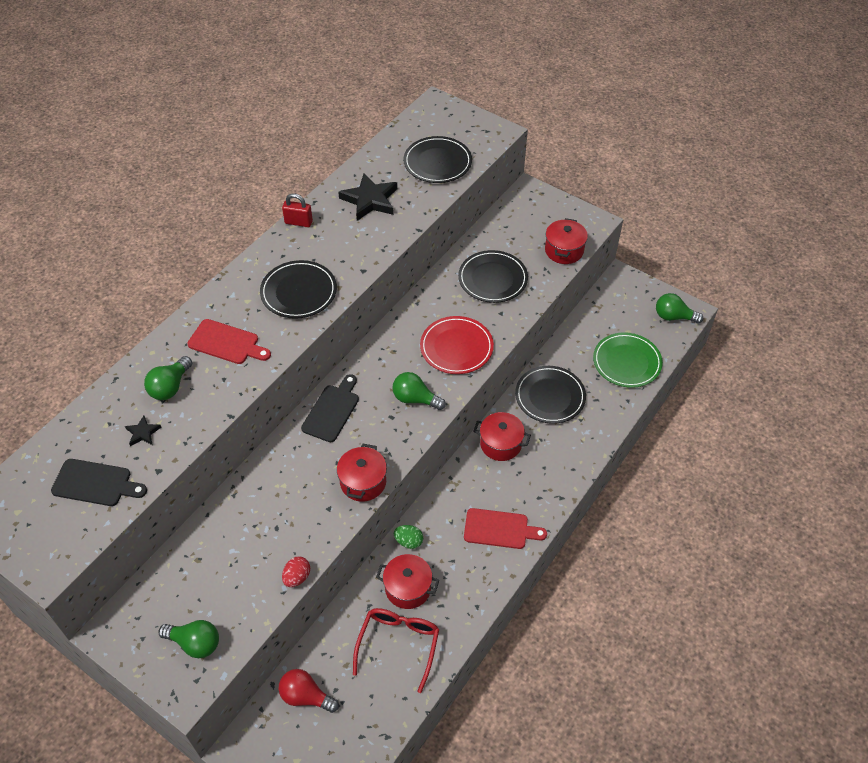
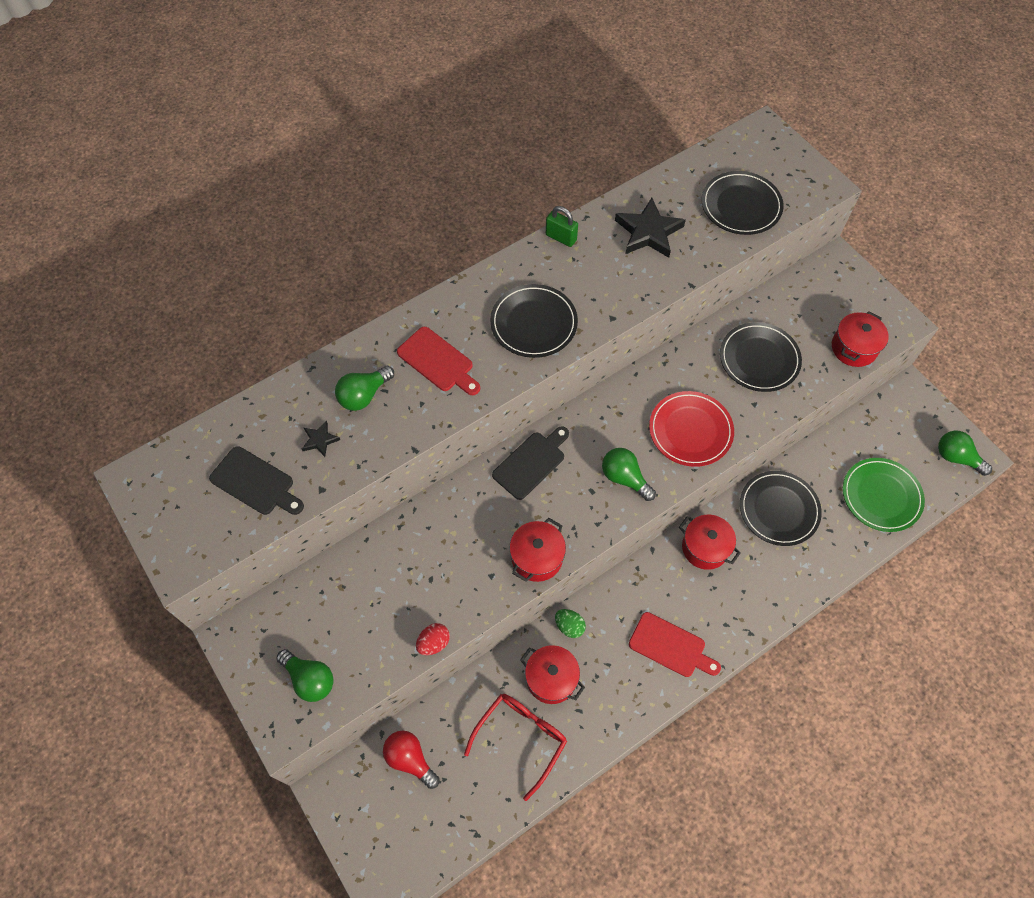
camera: 20 degrees right, 10 degrees up
red padlock [282,194,313,227] -> green padlock [546,206,578,247]

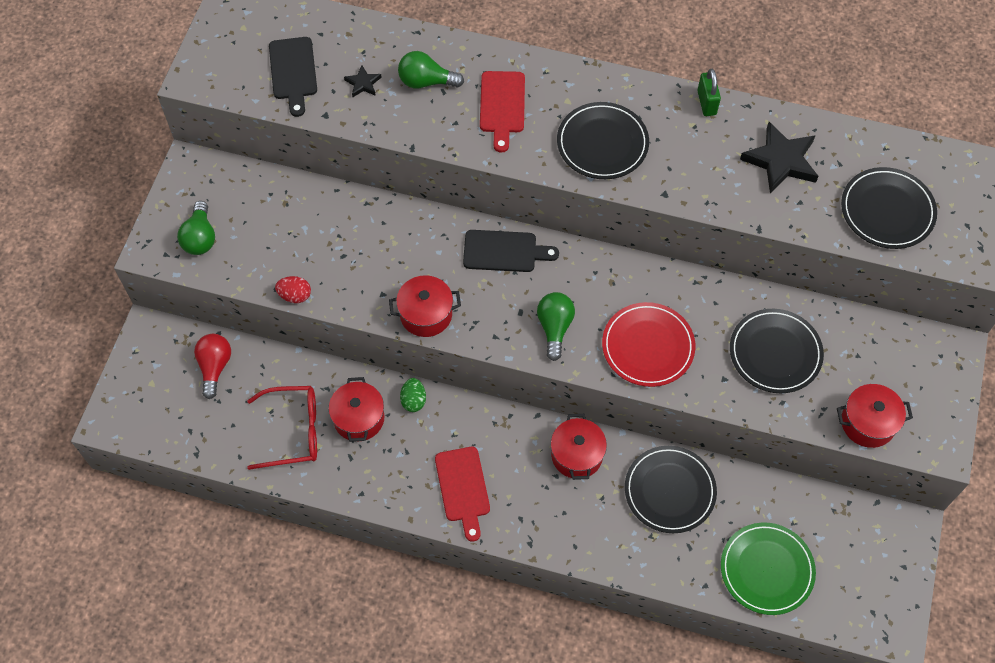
camera: 50 degrees right, 0 degrees up
green light bulb [938,431,992,476] -> none

